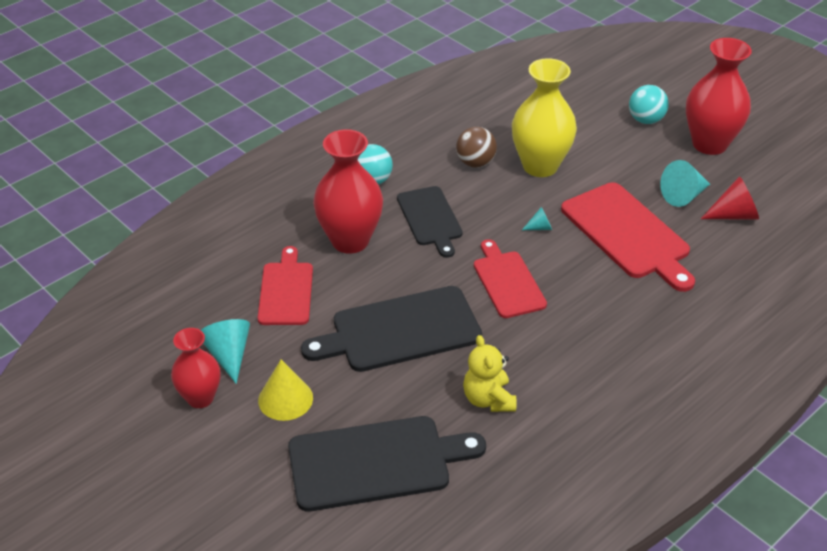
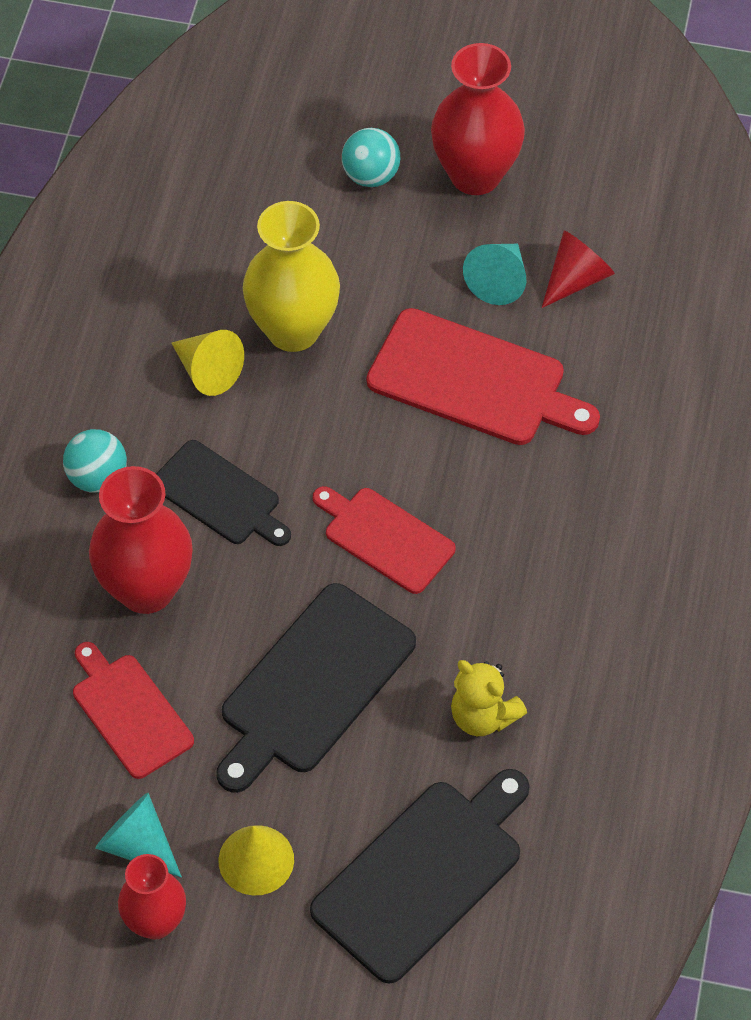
camera: 35 degrees left, 15 degrees up
brown ball [456,127,497,168] -> yellow cone [171,330,244,396]
turquoise cone [522,207,552,230] -> none

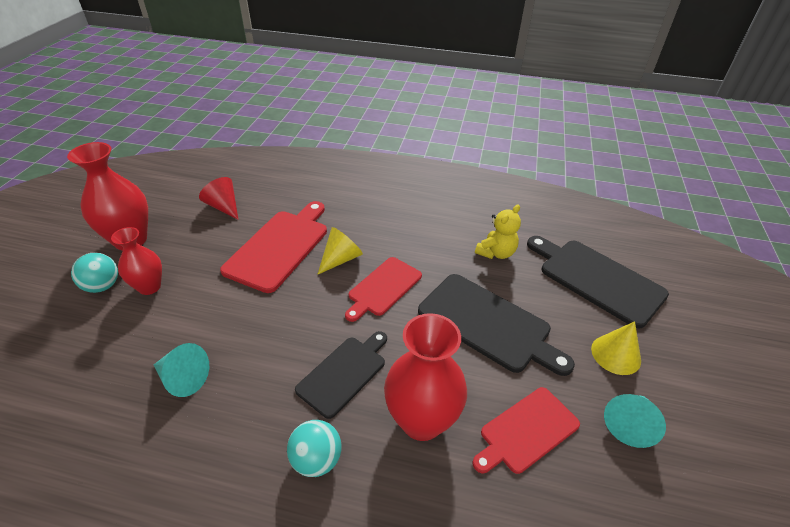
camera: 90 degrees left, 15 degrees down
red vase [118,854,186,940] -> red vase moved to [111,227,162,295]
yellow cone [171,330,244,396] -> yellow cone moved to [317,227,363,275]
yellow vase [243,201,340,352] -> none
turquoise cone [463,244,526,305] -> turquoise cone moved to [154,343,209,397]

